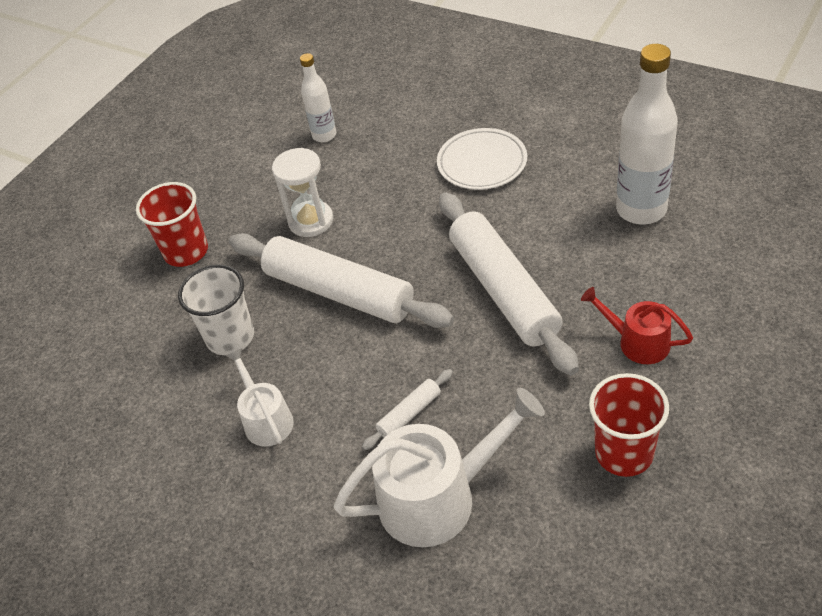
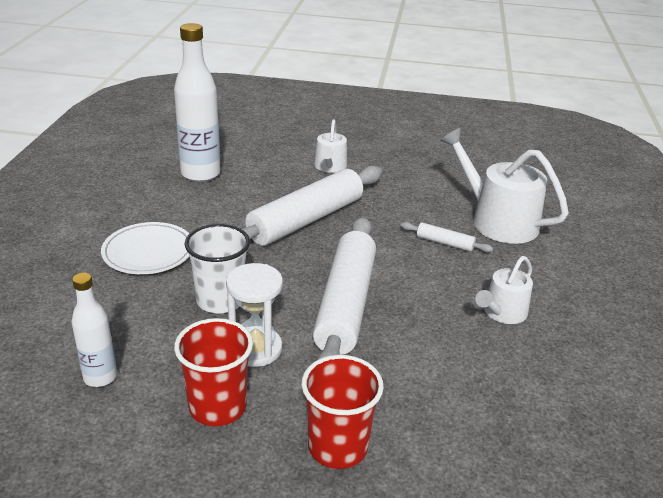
camera: 120 degrees left, 15 degrees down
white cup [178,264,254,355] -> white cup moved to [185,224,250,313]
red watering can [581,287,693,364] -> white watering can [314,119,347,173]
red cup [589,373,669,477] -> red cup moved to [174,318,253,426]

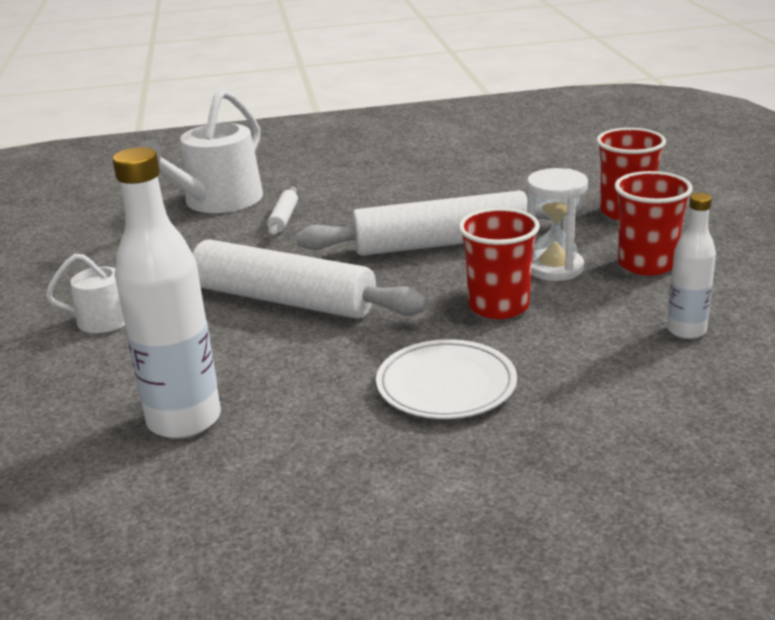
camera: 105 degrees left, 5 degrees down
white cup [185,224,250,313] -> red cup [459,208,540,319]
white watering can [475,256,533,324] -> none

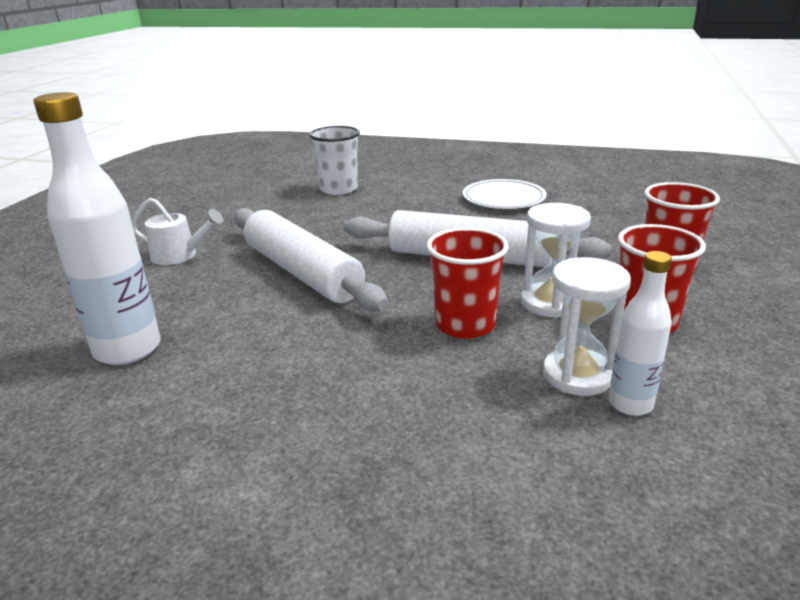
camera: 25 degrees right, 0 degrees up
white watering can [138,89,263,213] -> white cup [309,126,360,195]
white rolling pin [267,187,298,237] -> none
white plate [376,339,517,419] -> white plate moved to [463,179,547,209]
none -> white hourglass [543,257,631,396]

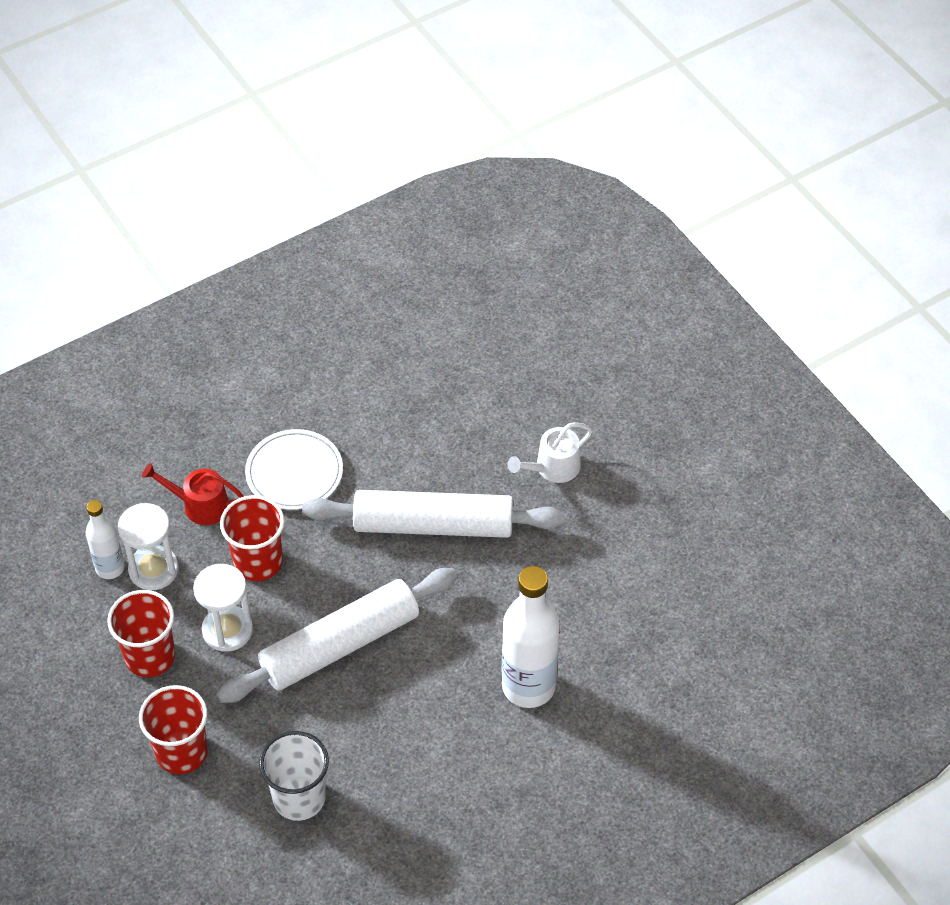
camera: 130 degrees right, 25 degrees up
white bottle [33,92,161,365] -> white bottle moved to [502,566,560,708]
white cup [309,126,360,195] -> white cup moved to [259,731,329,821]
white plate [463,179,547,209] -> white plate moved to [245,429,343,510]
none -> red watering can [142,463,244,525]

